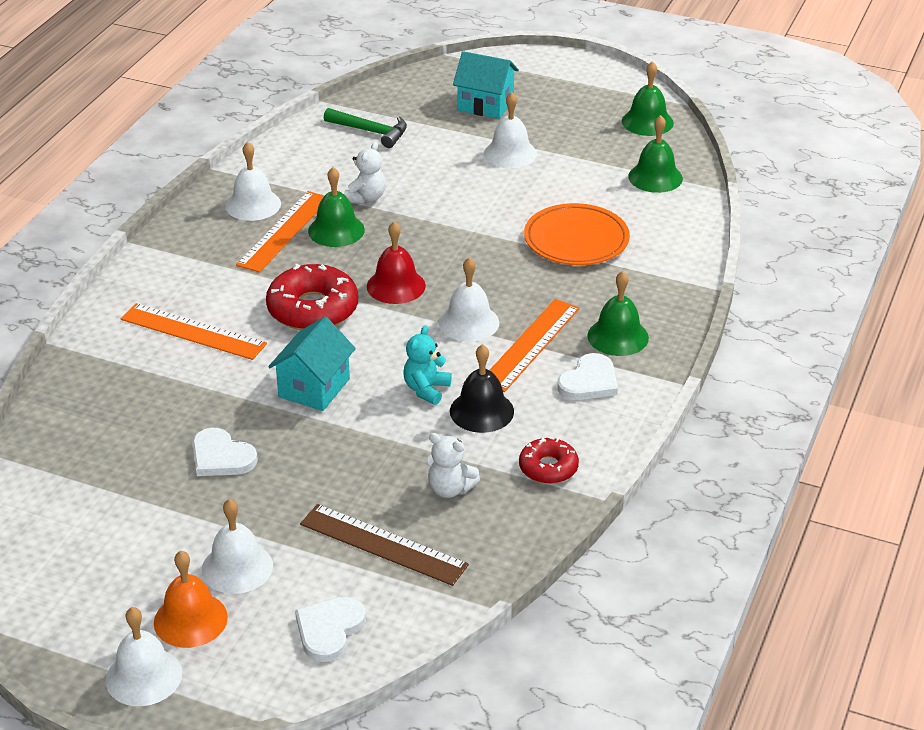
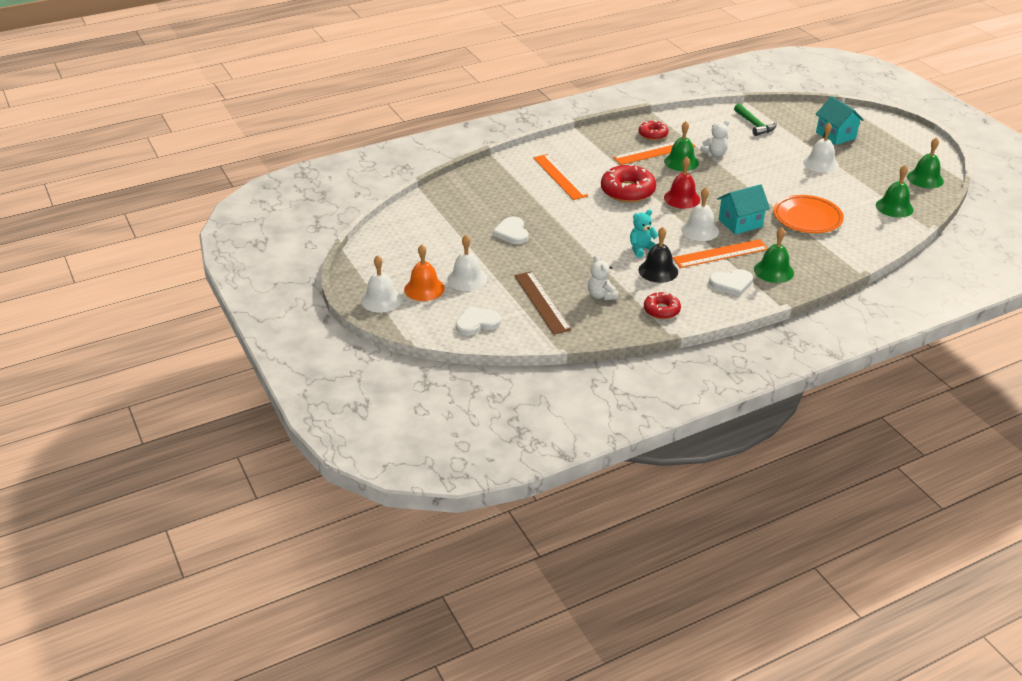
camera: 40 degrees right, 0 degrees up
white bell [225,142,281,221] -> red donut [639,120,668,140]
turquoise house [268,317,356,411] -> turquoise house moved to [717,184,770,235]

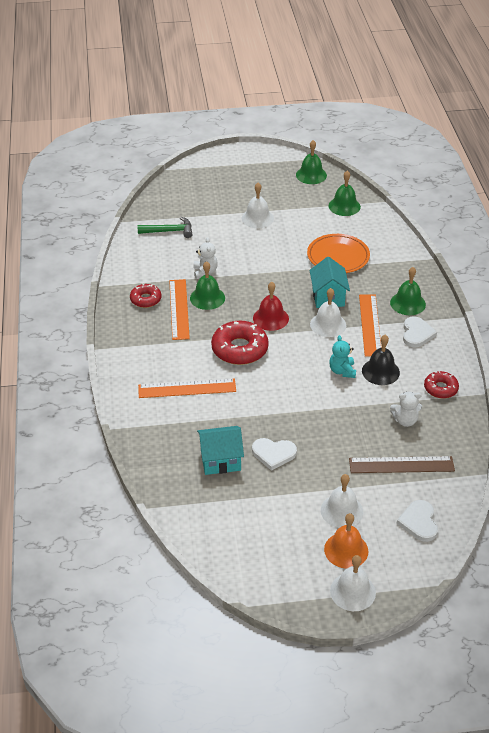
camera: 70 degrees left, 5 degrees up
turquoise house [816,96,864,145] -> turquoise house moved to [197,426,244,475]

